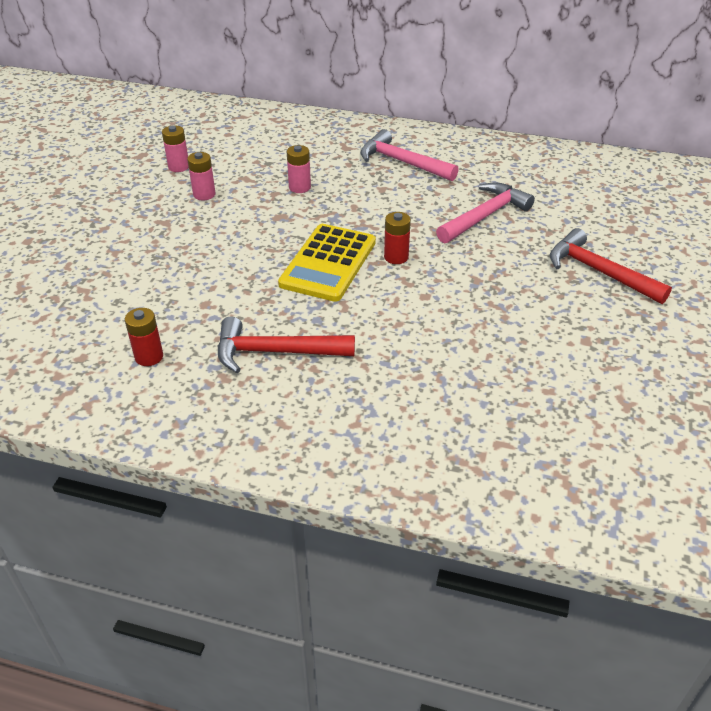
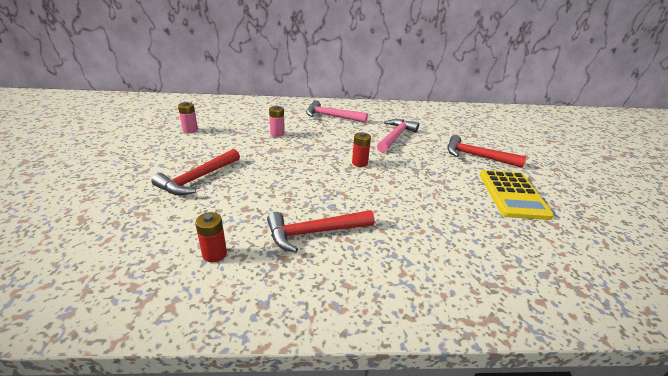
camera: 20 degrees left, 10 degrees down
pink battery [187,152,215,201] -> none
yellow calculator [278,224,376,302] -> yellow calculator moved to [480,170,554,220]
none -> red hammer [152,149,240,196]

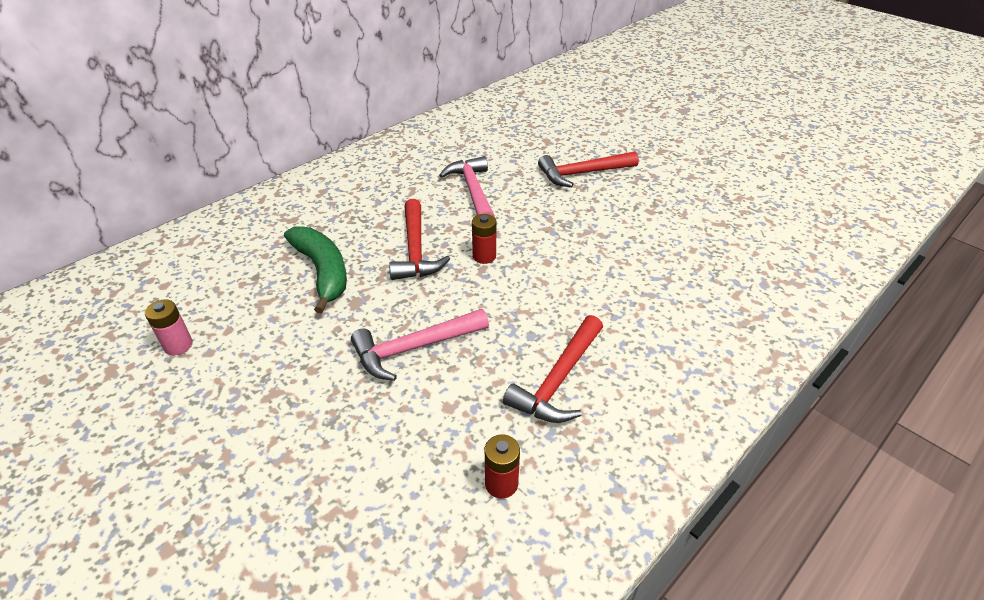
camera: 40 degrees left, 10 degrees up
red hammer [152,149,240,196] -> red hammer moved to [389,199,450,280]
pink battery [269,105,285,137] -> green banana [284,227,347,314]
pink hammer [306,100,368,123] -> pink hammer moved to [351,309,489,381]
yellow calculator [480,170,554,220] -> none

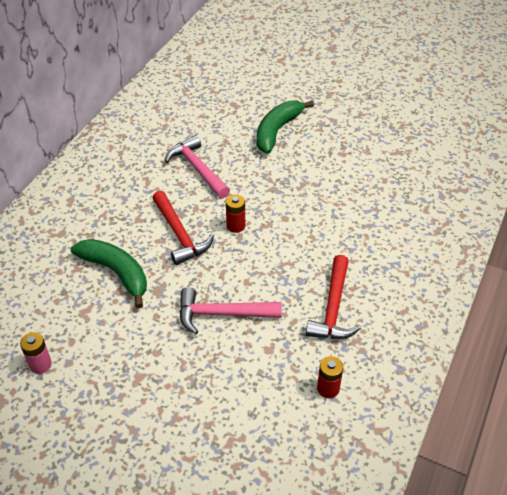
camera: 20 degrees left, 5 degrees up
pink hammer [351,309,489,381] -> pink hammer turned 45 degrees clockwise [179,287,282,334]
red hammer [538,151,639,187] -> green banana [257,100,314,154]

